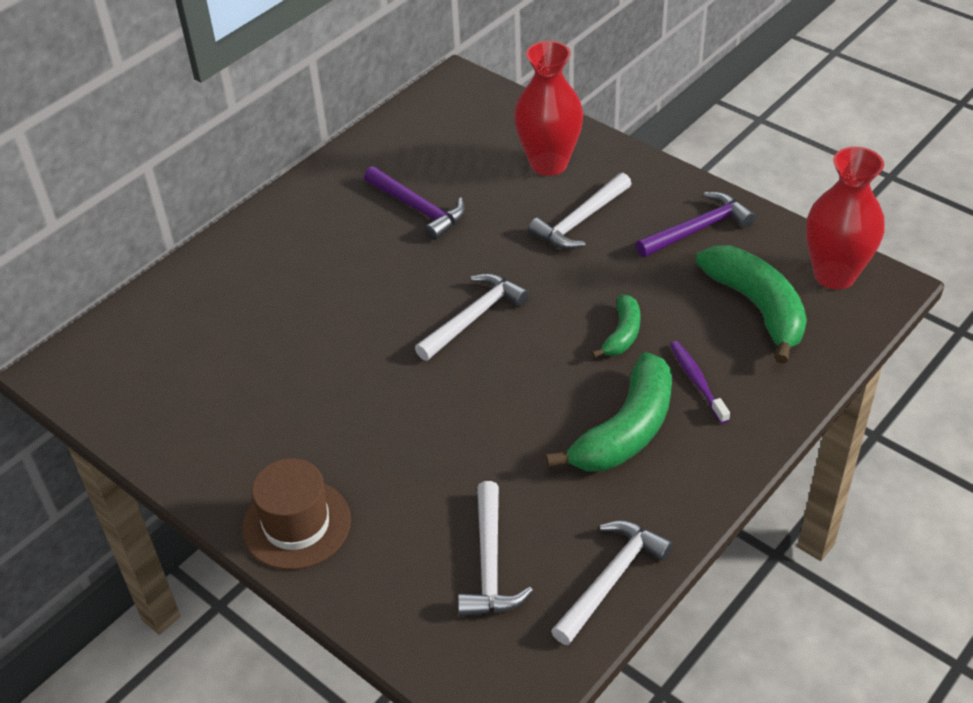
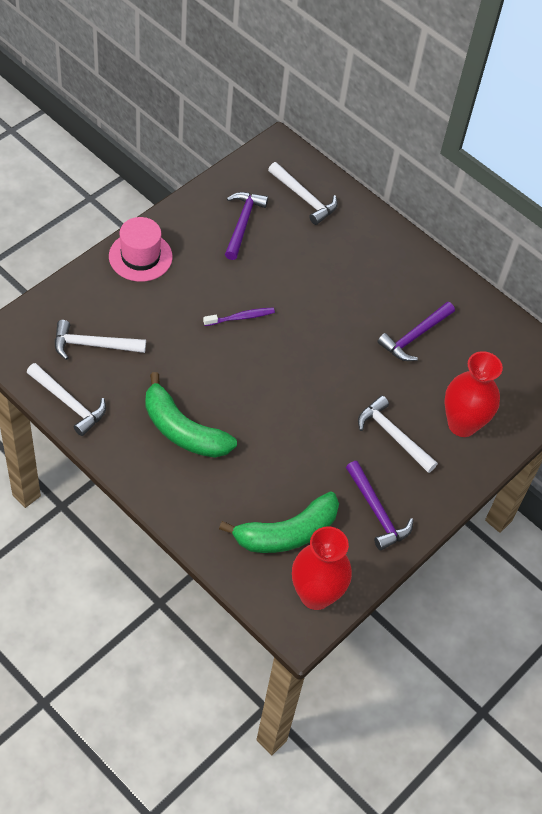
camera: 85 degrees right, 10 degrees up
brown hat [242,458,351,570] -> pink hat [109,217,173,282]
white hammer [415,273,529,361] -> white hammer moved to [268,162,338,225]
green banana [592,295,640,358] -> none
purple toothbrush [670,341,730,424] -> purple toothbrush moved to [203,308,275,326]
none -> purple hammer [225,192,268,260]

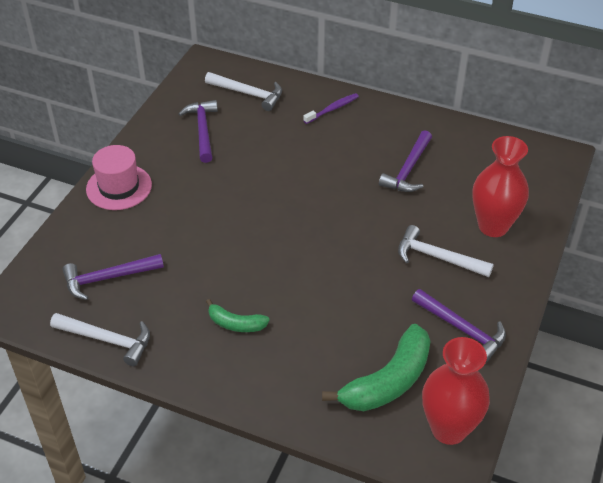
camera: 15 degrees left, 10 degrees down
white hammer [55,320,146,360] -> purple hammer [63,254,164,300]
green banana [145,372,237,458] -> green banana [206,299,270,332], size x0.54
purple toothbrush [203,308,275,326] -> purple toothbrush moved to [303,93,359,124]

